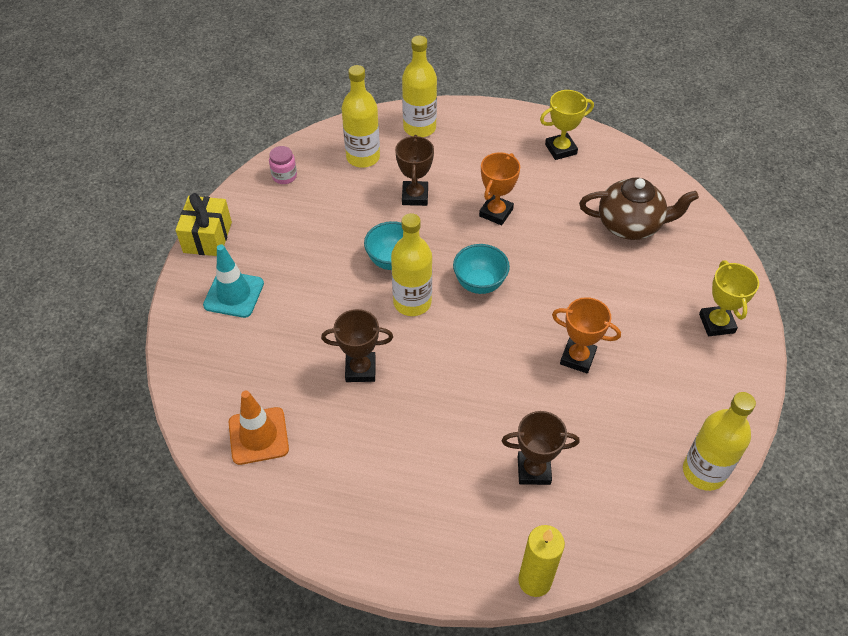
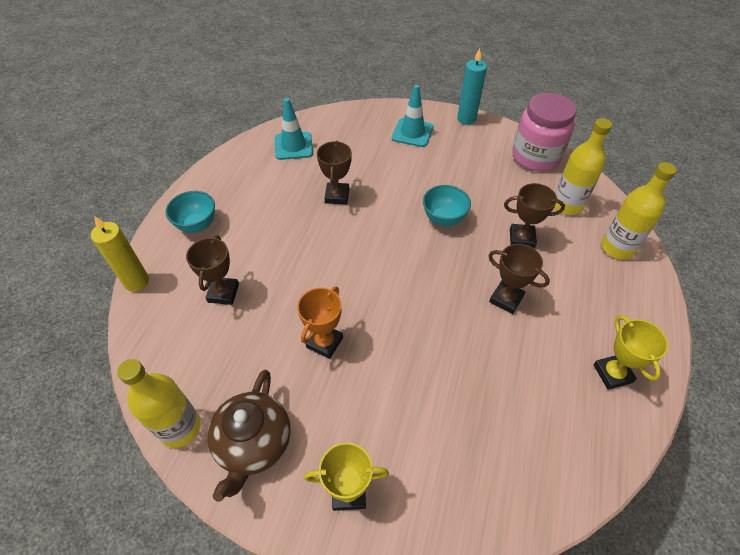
camera: 95 degrees right, 0 degrees up
yellow gift [175,193,232,256] -> turquoise candle [457,48,487,125]
orange traffic cone [229,391,289,465] -> turquoise traffic cone [275,98,313,160]
pink jar [269,146,297,184] -> pink jar [512,93,576,171], size x2.30
yellow bottle [391,213,432,316] -> none
turquoise bowl [453,244,510,294] -> turquoise bowl moved to [165,191,215,233]
orange trophy [479,152,520,225] -> brown trophy [488,244,550,314]
brown teapot [579,177,699,240] -> brown teapot moved to [207,370,291,502]

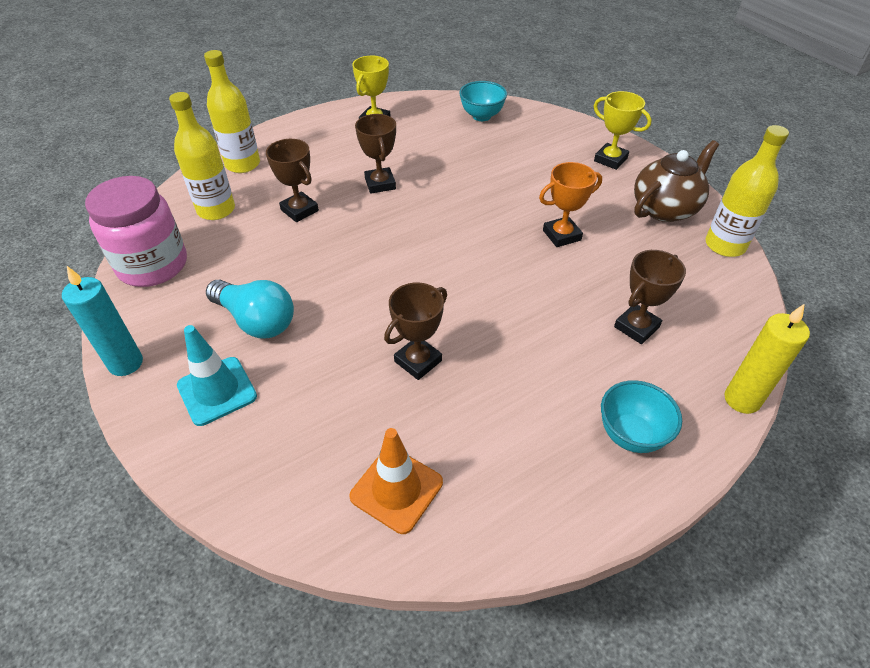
camera: 140 degrees left, 5 degrees down
turquoise traffic cone [275,98,313,160] -> orange traffic cone [349,428,443,534]
turquoise bowl [423,185,471,226] -> turquoise bowl moved to [459,81,507,121]
none -> turquoise light bulb [206,280,294,339]

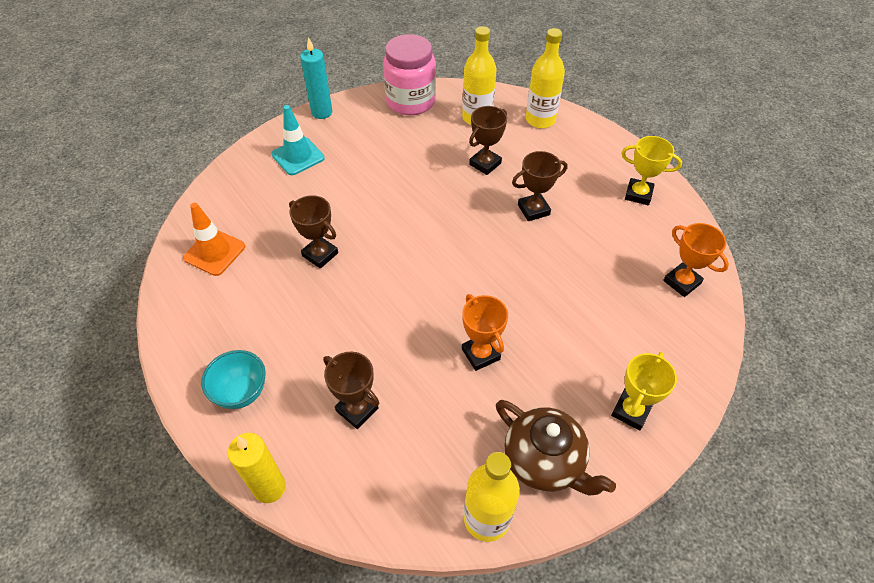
camera: 85 degrees right, 5 degrees up
turquoise light bulb [206,280,294,339] -> none
turquoise bowl [459,81,507,121] -> orange trophy [663,223,729,297]

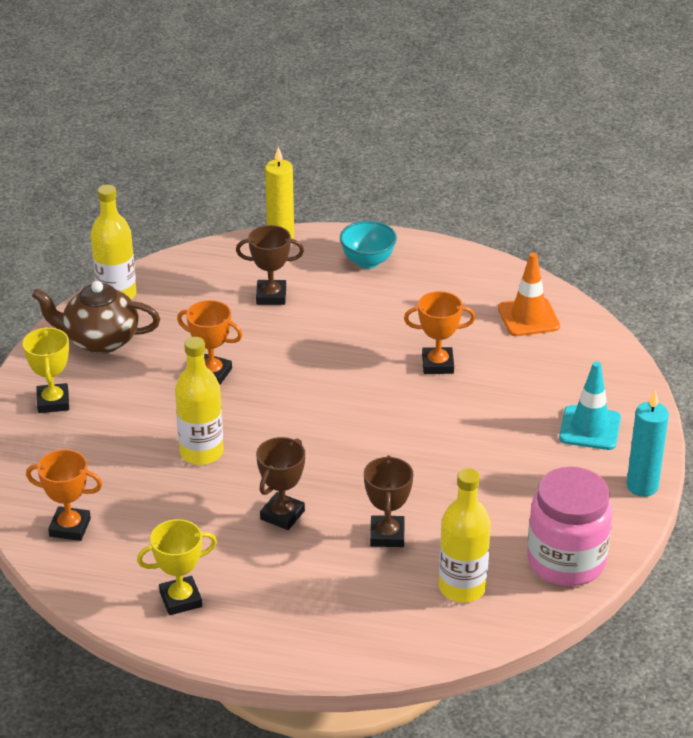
camera: 140 degrees right, 15 degrees down
brown trophy [289,195,338,269] -> orange trophy [404,291,475,374]
yellow bottle [526,28,565,128] -> yellow bottle moved to [175,337,224,465]

